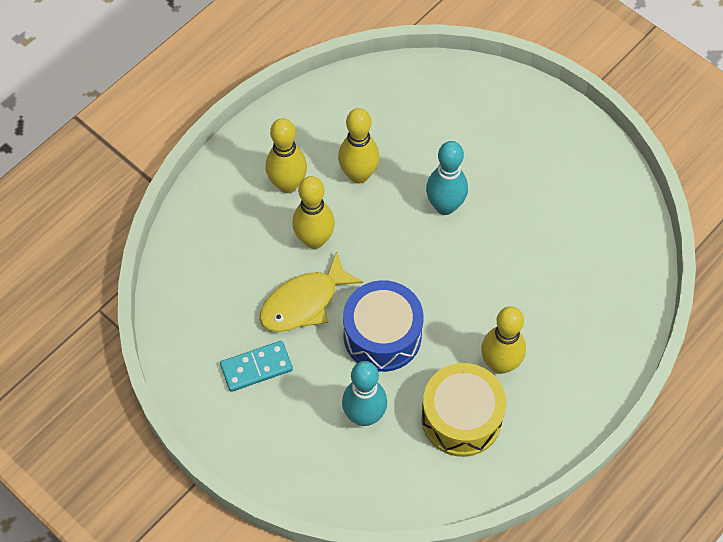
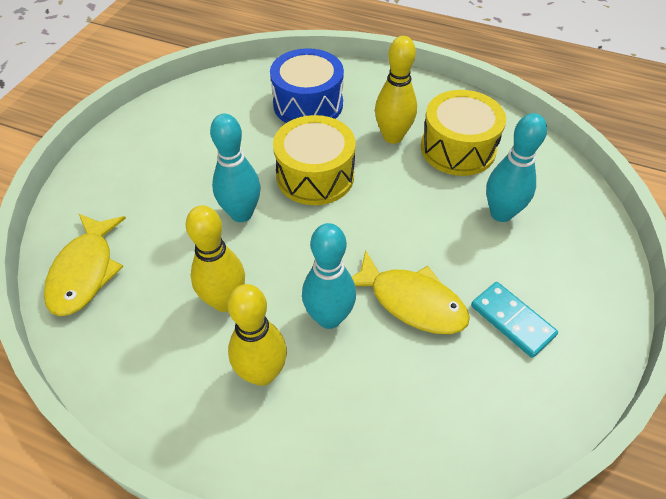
camera: 110 degrees left, 10 degrees down
yellow bowling pin [292,176,335,249] -> turquoise bowling pin [302,223,356,329]
blue drum [343,280,423,372] -> blue drum moved to [270,48,344,123]
none -> yellow fish [44,214,126,316]
none -> yellow drum [273,115,356,205]

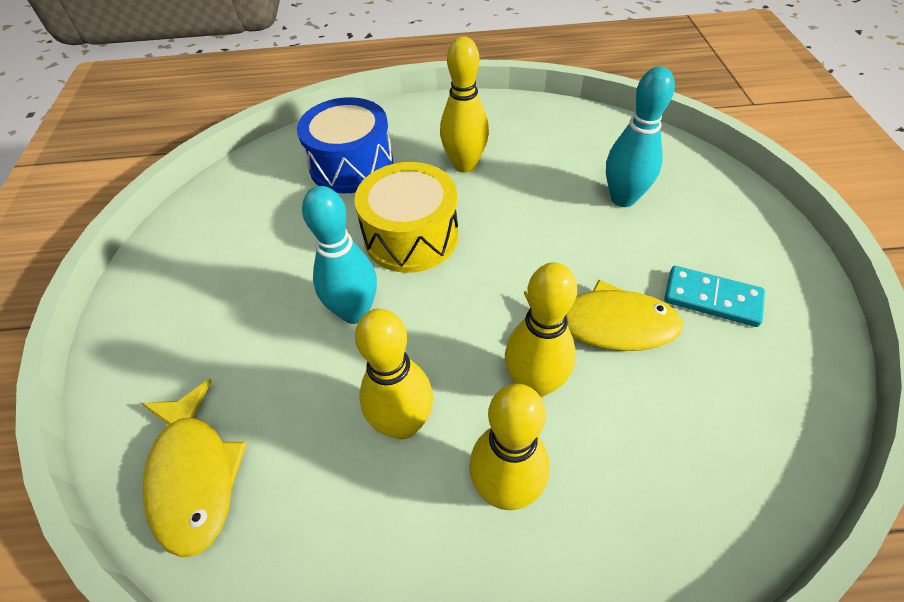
camera: 25 degrees left, 0 degrees up
turquoise bowling pin [302,223,356,329] -> yellow bowling pin [505,262,577,398]
yellow drum [421,90,506,176] -> none

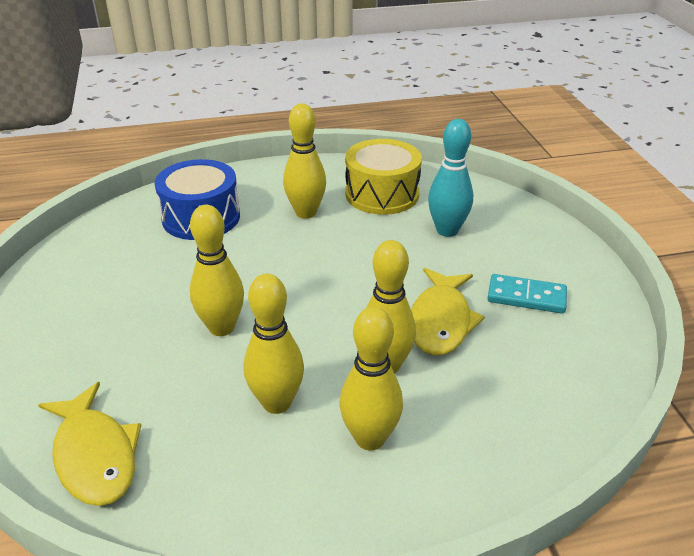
camera: 10 degrees left, 15 degrees down
turquoise bowling pin [302,186,377,324] -> yellow bowling pin [190,205,244,336]
yellow drum [354,162,458,273] -> yellow drum moved to [345,139,422,215]
yellow fish [524,279,683,351] -> yellow fish turned 105 degrees clockwise [411,268,485,355]

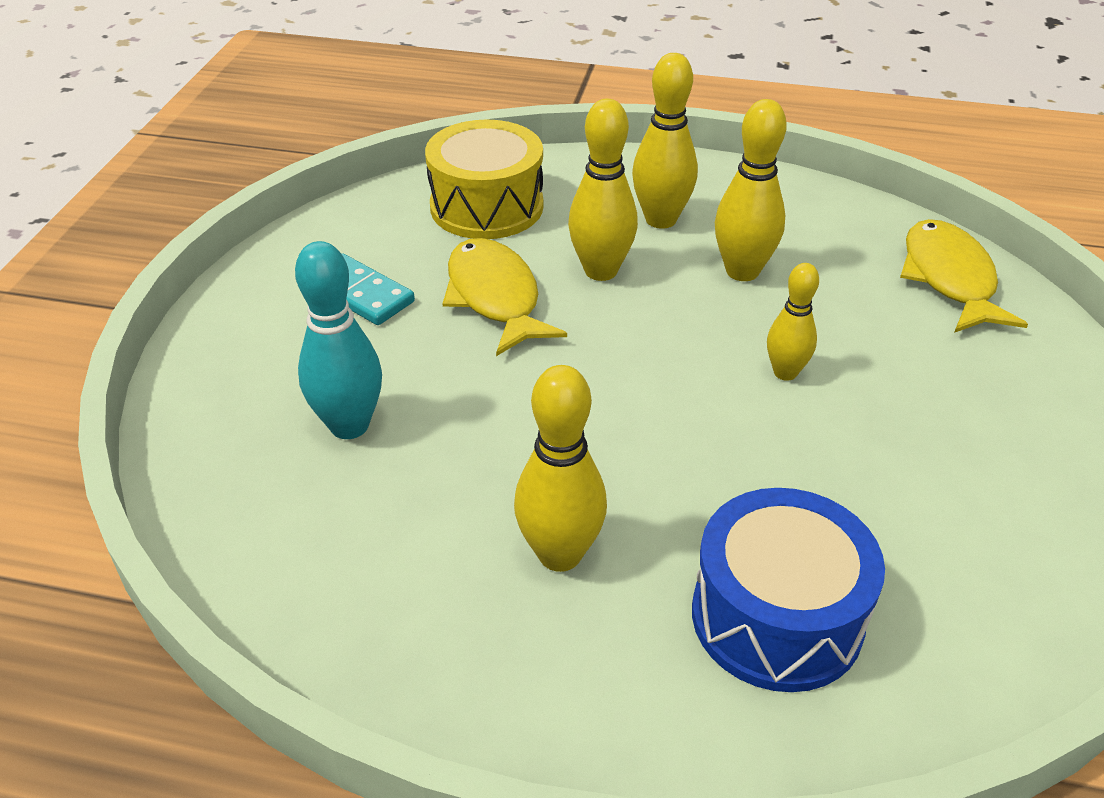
camera: 155 degrees left, 5 degrees up
yellow bowling pin [190,205,244,336] -> yellow bowling pin [767,263,819,381], size x0.64
yellow drum [345,139,422,215] -> yellow drum moved to [425,119,543,239]
yellow fish [411,268,485,355] -> yellow fish turned 60 degrees counterclockwise [443,238,567,356]

